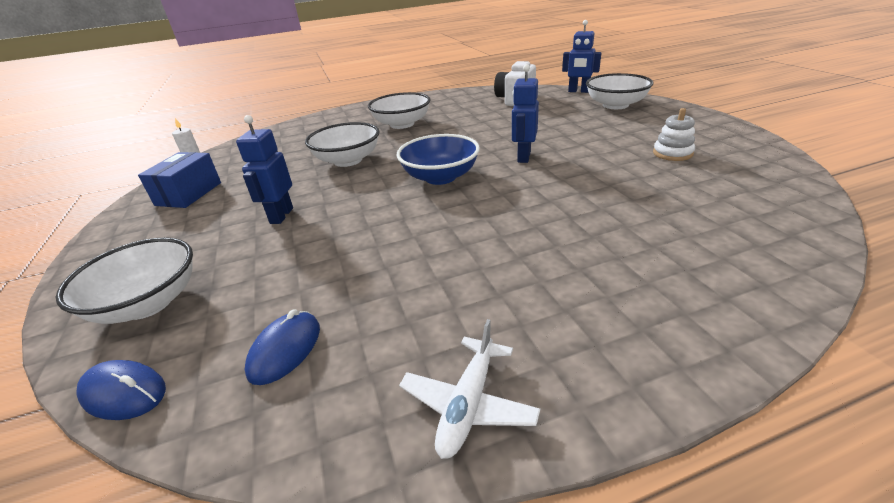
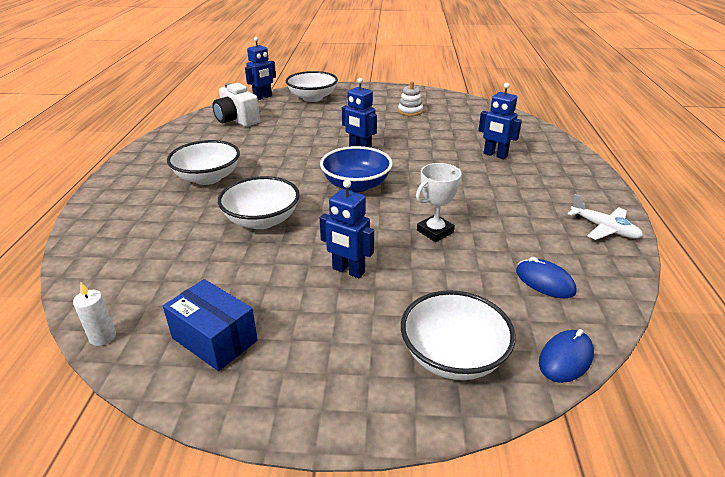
camera: 70 degrees left, 0 degrees up
none -> white trophy [416,163,462,242]
none -> blue robot [478,83,522,159]

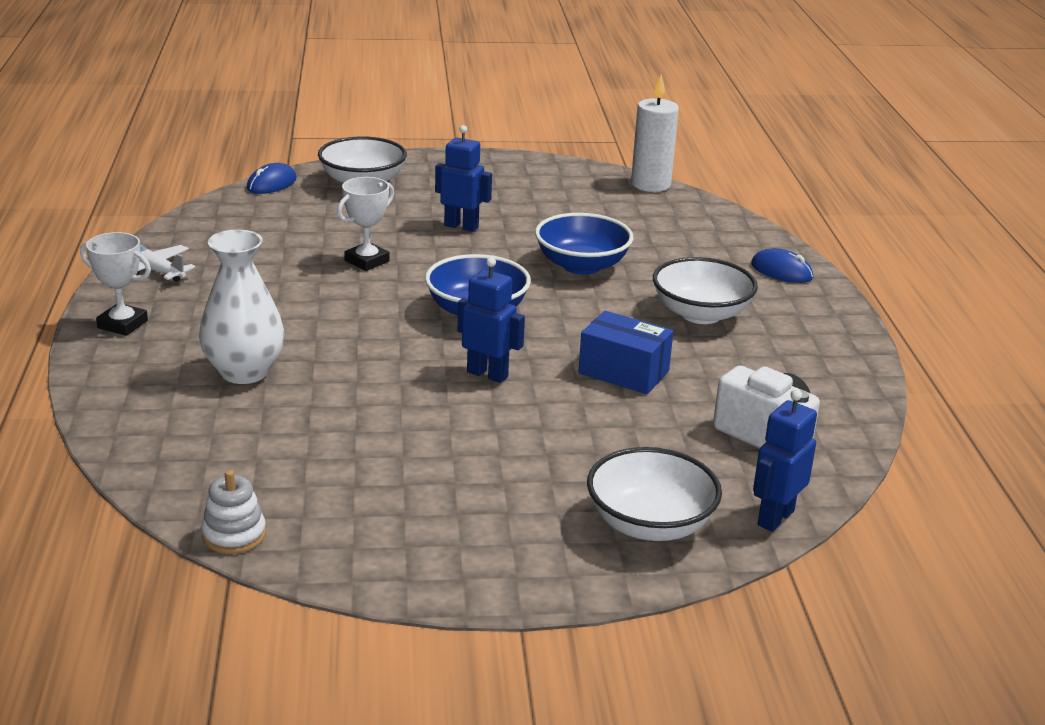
camera: 170 degrees right, 5 degrees down
white candle [73,283,116,346] -> white candle [631,74,679,192], size x1.93
blue box [163,279,258,371] -> blue box moved to [578,311,673,394]
white bowl [218,176,300,229] -> blue bowl [535,213,633,275]
white stacking toy [398,81,423,116] -> white stacking toy moved to [201,470,266,554]
blue robot [478,83,522,159] -> white vase [199,230,285,384]
blue mouse [516,257,577,298] -> blue mouse moved to [751,248,813,283]
none -> white trophy [80,232,151,336]

